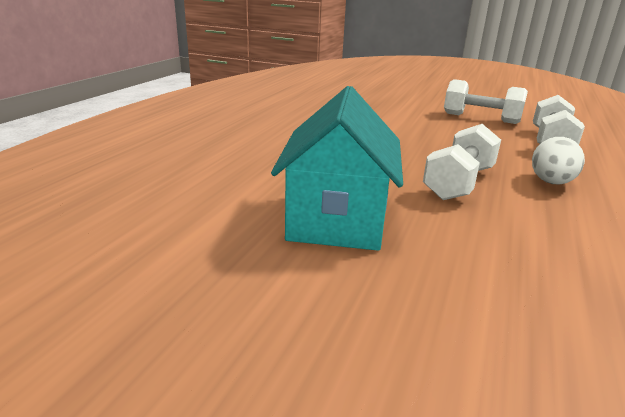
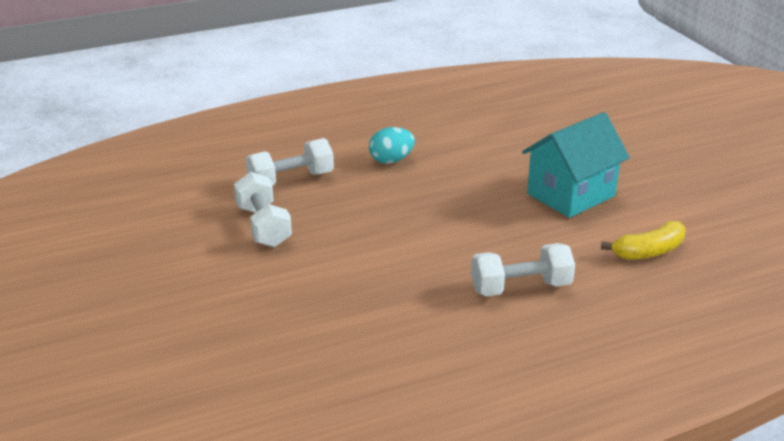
camera: 135 degrees left, 5 degrees up
white dumbbell [423,124,501,200] -> white dumbbell moved to [471,243,575,296]
white egg [532,137,585,185] -> turquoise egg [369,127,415,164]
none -> yellow banana [601,221,685,260]

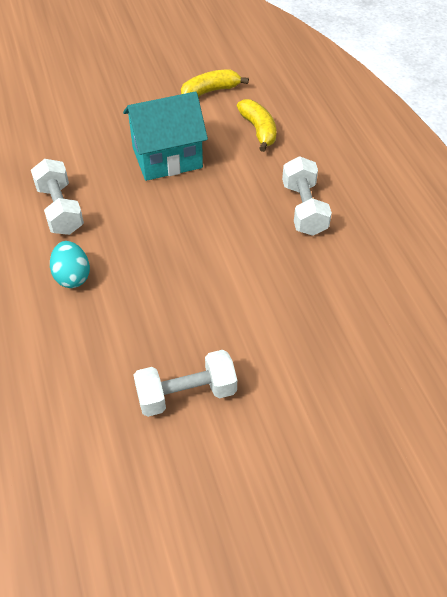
camera: 85 degrees left, 20 degrees up
white dumbbell [246,138,334,186] -> white dumbbell moved to [31,159,84,235]
turquoise house [522,112,630,218] -> turquoise house turned 75 degrees counterclockwise [123,91,208,181]
none -> yellow banana [181,69,249,97]

